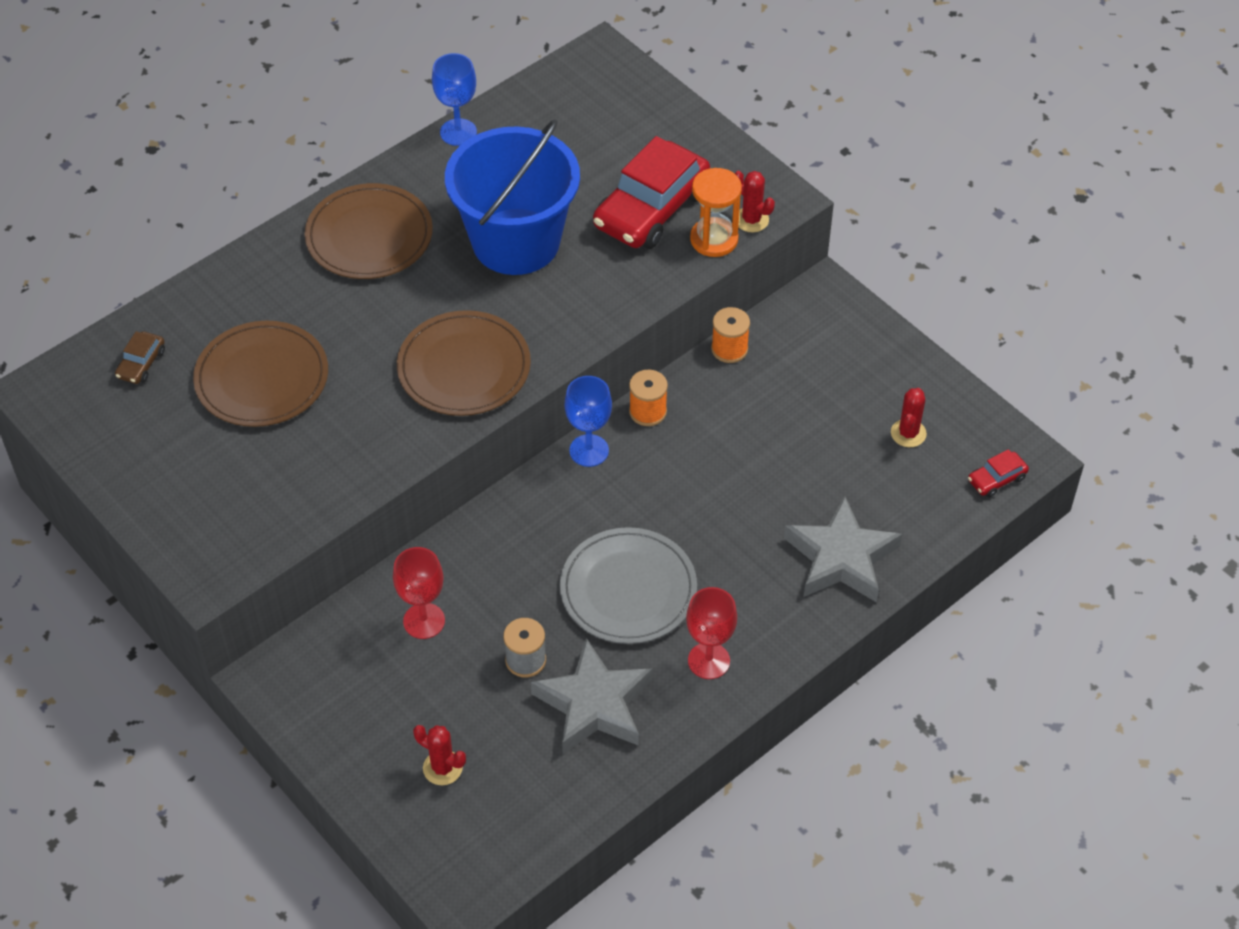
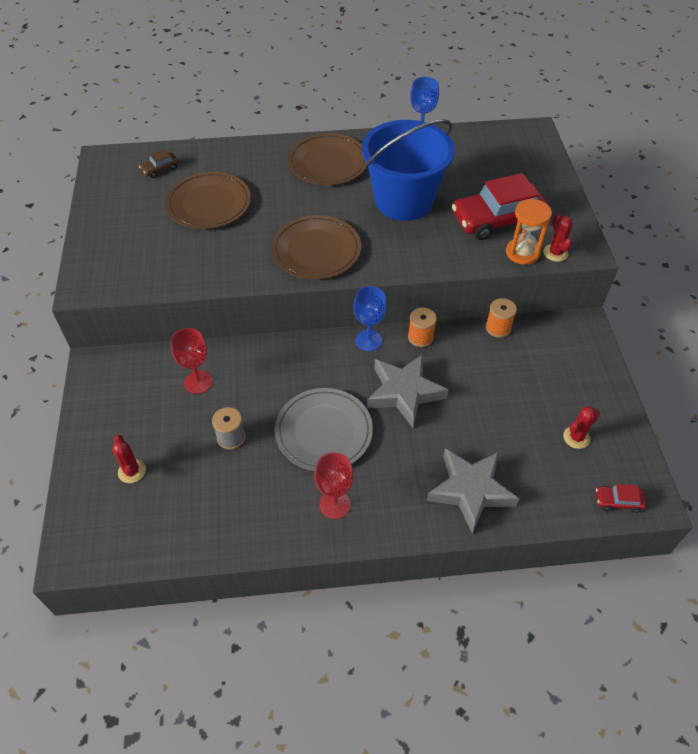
camera: 35 degrees right, 0 degrees up
grey star [531,638,652,754] -> grey star moved to [367,354,448,428]

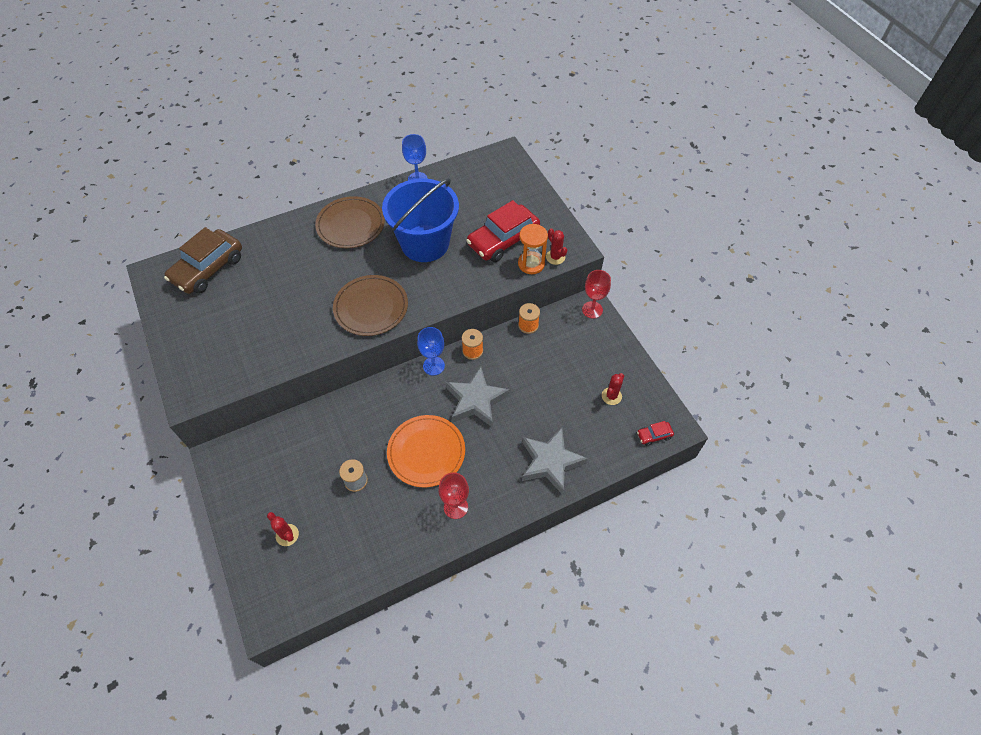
camera: 20 degrees left, 5 degrees up
brown car [139,149,179,178] -> brown car [164,227,242,294], size x2.31
brown plate [165,172,251,229] -> none
red goblet [171,328,213,394] -> red goblet moved to [582,270,611,319]
grey plate [275,388,373,471] -> orange plate [387,415,465,487]

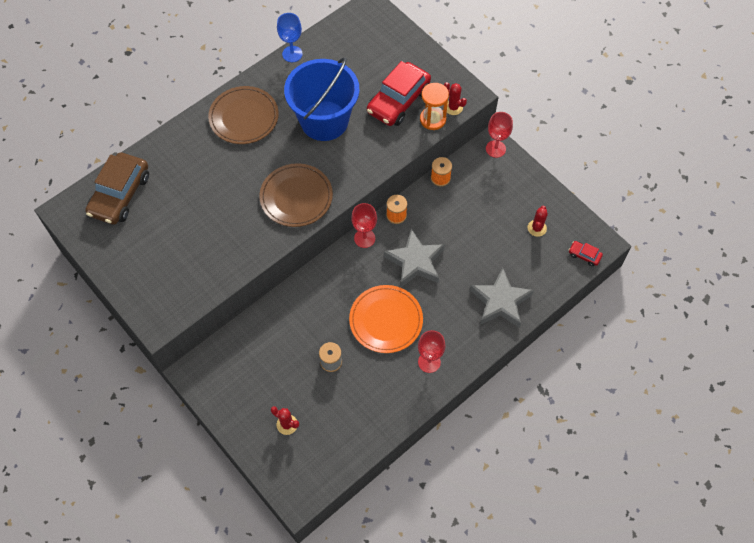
camera: 15 degrees left, 5 degrees up
blue goblet [417,327,445,376] -> red goblet [351,203,377,248]
red car [637,421,674,446] -> red car turned 60 degrees clockwise [569,241,603,266]

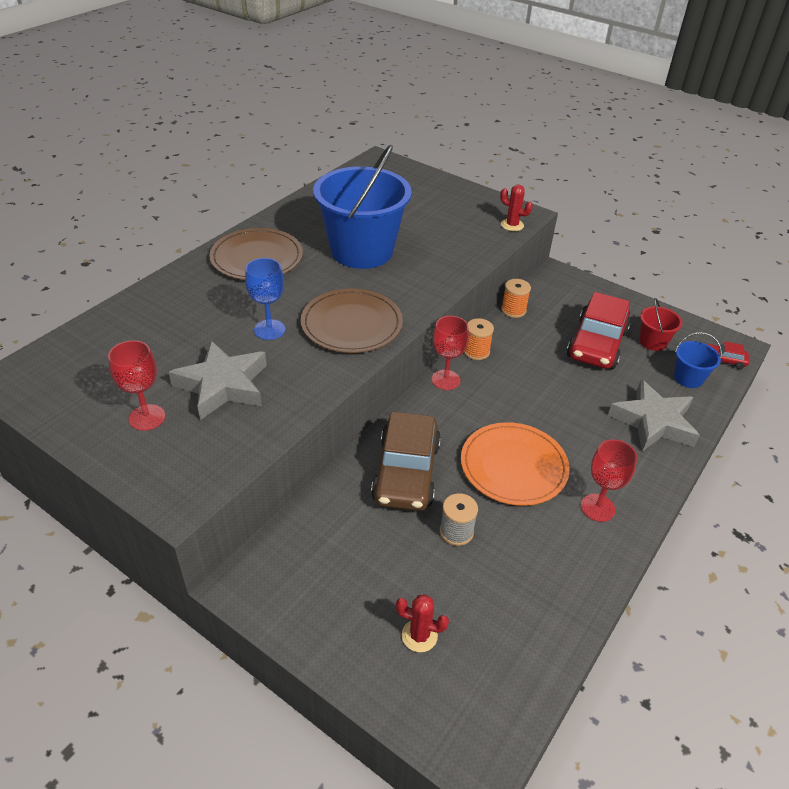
camera: 15 degrees left, 20 degrees down
brown car [85,152,149,225] -> brown car moved to [371,412,441,511]
blue goblet [277,13,303,62] -> blue goblet moved to [245,258,285,340]
red car [367,61,431,126] -> red car moved to [567,292,631,369]
grey star [384,229,445,288] -> grey star moved to [169,341,267,420]
orange hourglass [420,83,449,130] -> none
red goblet [486,112,513,158] -> red goblet moved to [108,340,165,431]
red cactus [528,206,548,237] -> red bucket [639,298,683,351]
none -> blue bucket [674,332,722,388]

